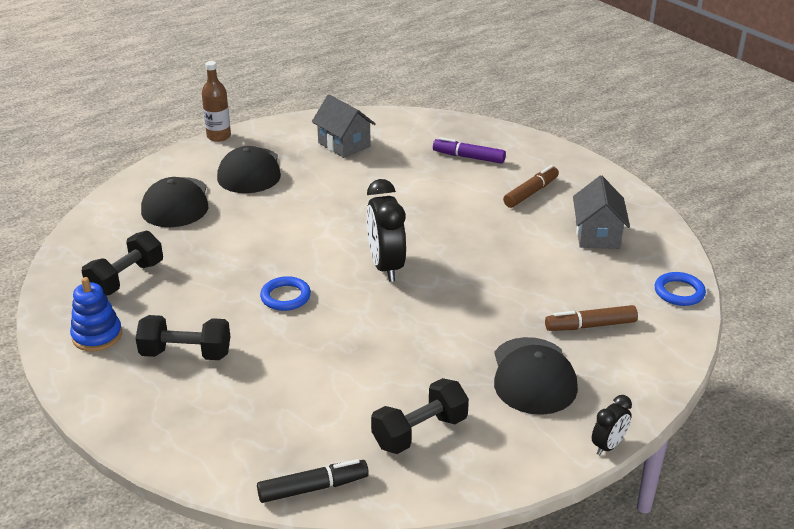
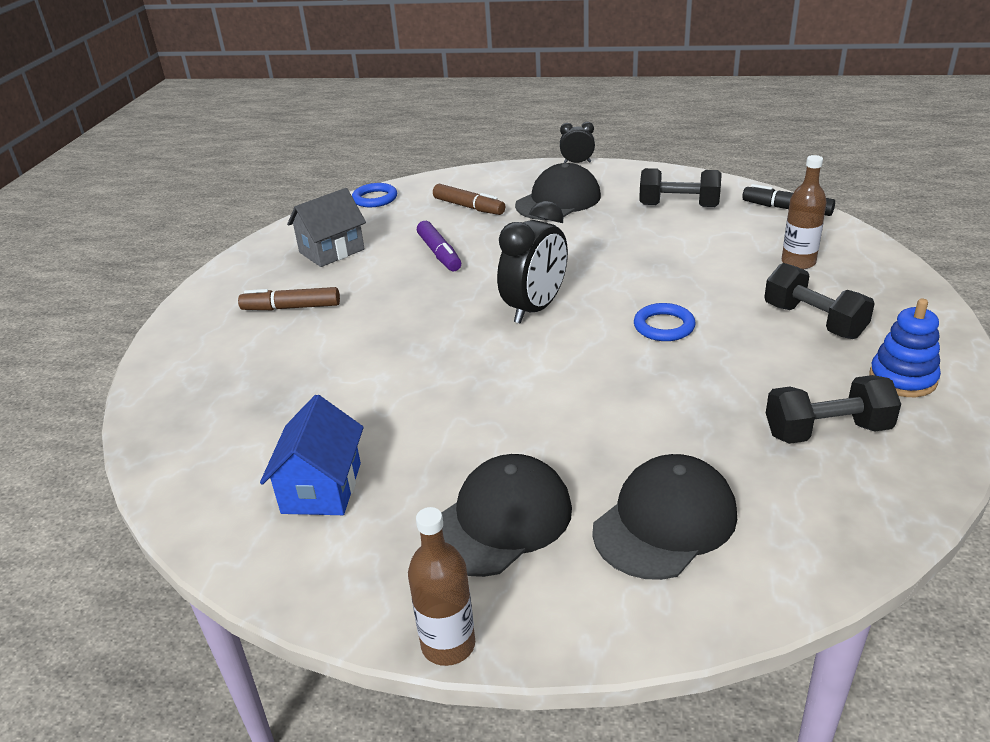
camera: 130 degrees left, 0 degrees up
grey house [312,95,376,158] -> blue house [260,395,364,515]
purple marker [433,137,506,164] -> purple marker moved to [417,221,461,271]
none -> brown bottle [782,155,827,270]

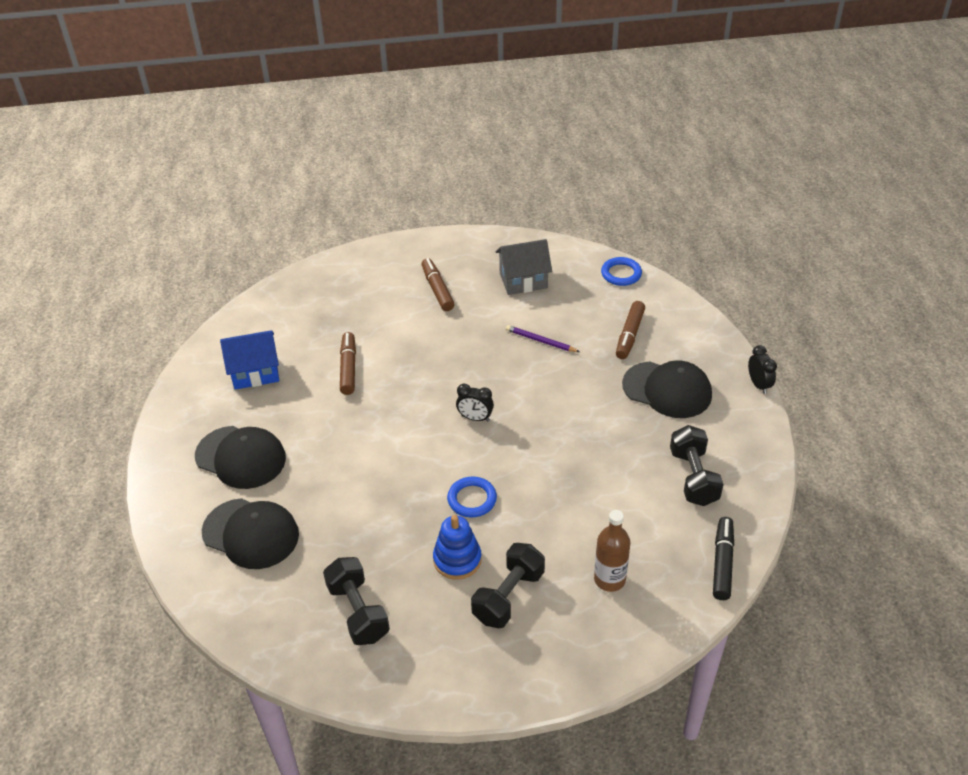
camera: 70 degrees right, 10 degrees up
grey house [287,188,366,267] -> grey house turned 45 degrees counterclockwise [496,239,552,295]
brown bottle [408,507,475,666] -> none
purple marker [417,221,461,271] -> purple pencil [506,325,580,352]
black clock [497,201,568,324] -> black clock [456,384,494,421], size x0.53
blue stacking toy [869,299,941,397] -> blue stacking toy moved to [433,515,482,580]
none -> brown marker [340,332,356,395]

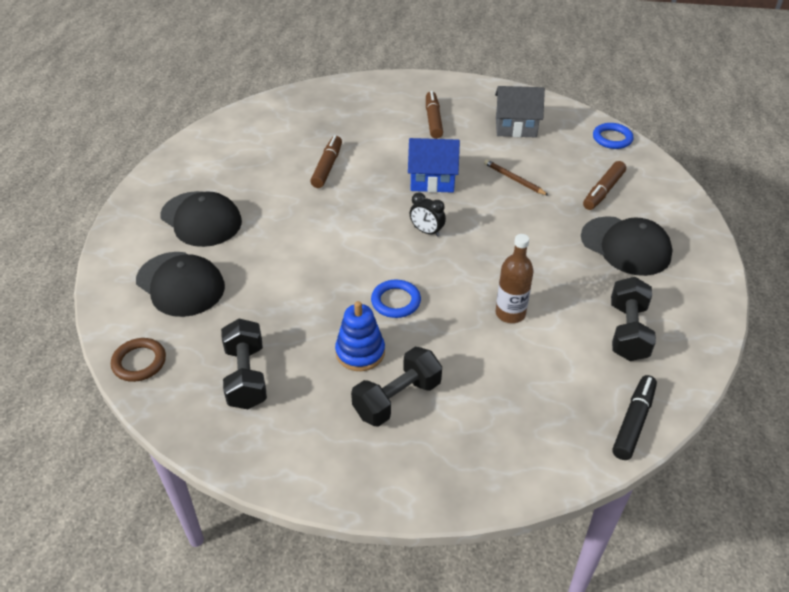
camera: 15 degrees right, 0 degrees up
blue house [220,330,279,390] -> blue house moved to [408,138,460,193]
purple pencil [506,325,580,352] -> brown pencil [484,159,549,196]
brown bottle [594,510,630,592] -> brown bottle moved to [495,234,534,323]
black clock [748,345,777,394] -> none
none -> brown ring [111,338,166,382]

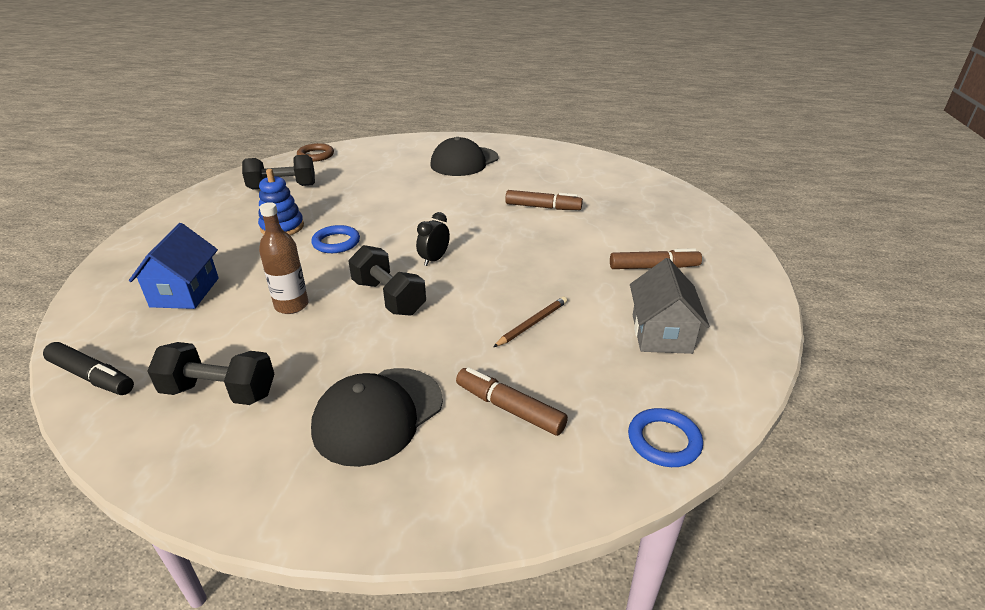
camera: 90 degrees right, 10 degrees down
black cap [136,252,225,317] -> none
black dumbbell [351,347,442,427] -> black dumbbell moved to [348,245,426,316]
blue house [408,138,460,193] -> blue house moved to [129,223,219,309]

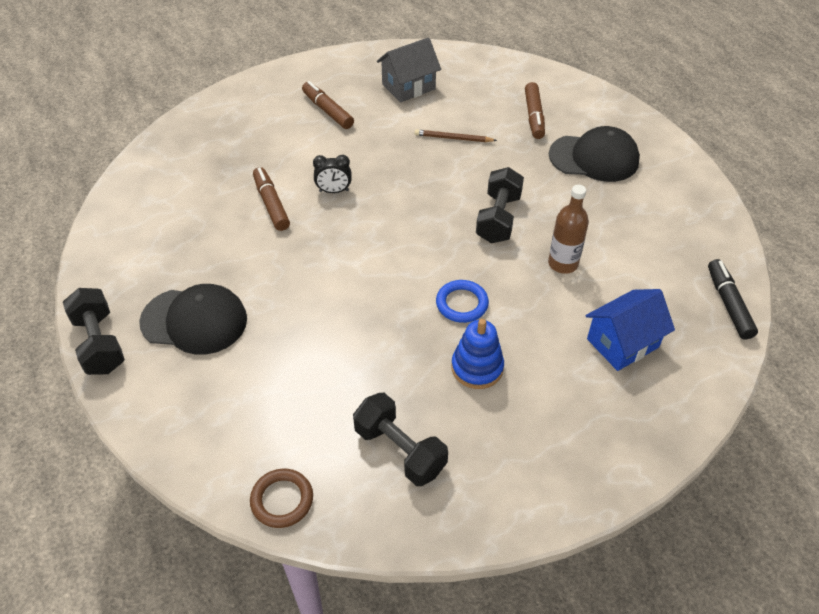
camera: 125 degrees left, 15 degrees up
black dumbbell [148,342,274,405] -> black dumbbell moved to [63,288,125,375]
black clock [416,212,450,266] -> black clock moved to [313,155,352,193]
blue ring [628,408,703,467] -> none

